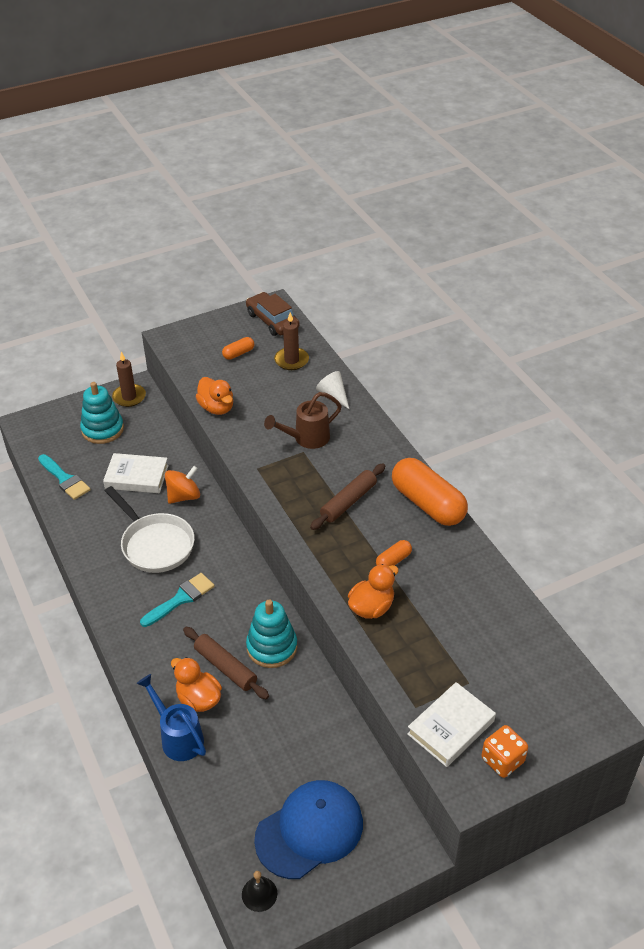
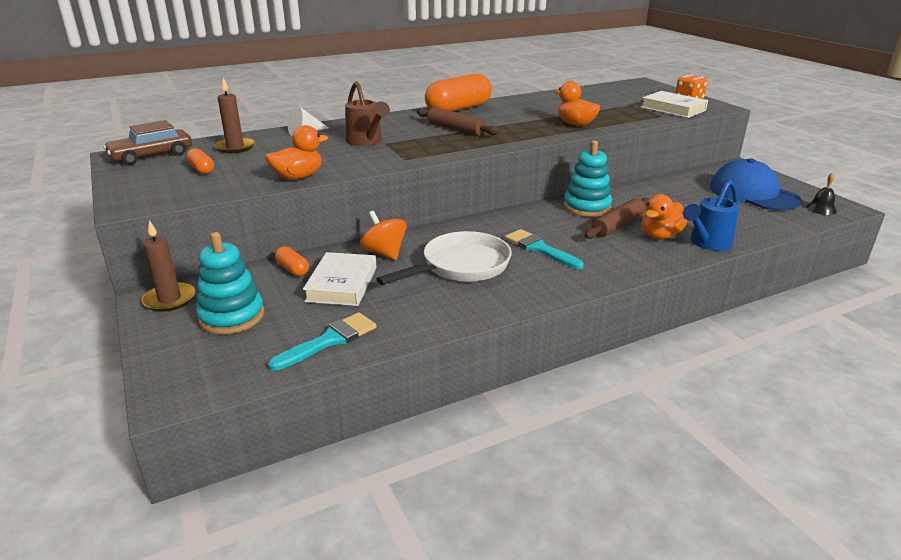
camera: 90 degrees left, 15 degrees down
orange capsule [376,540,412,567] -> orange capsule moved to [275,246,309,276]

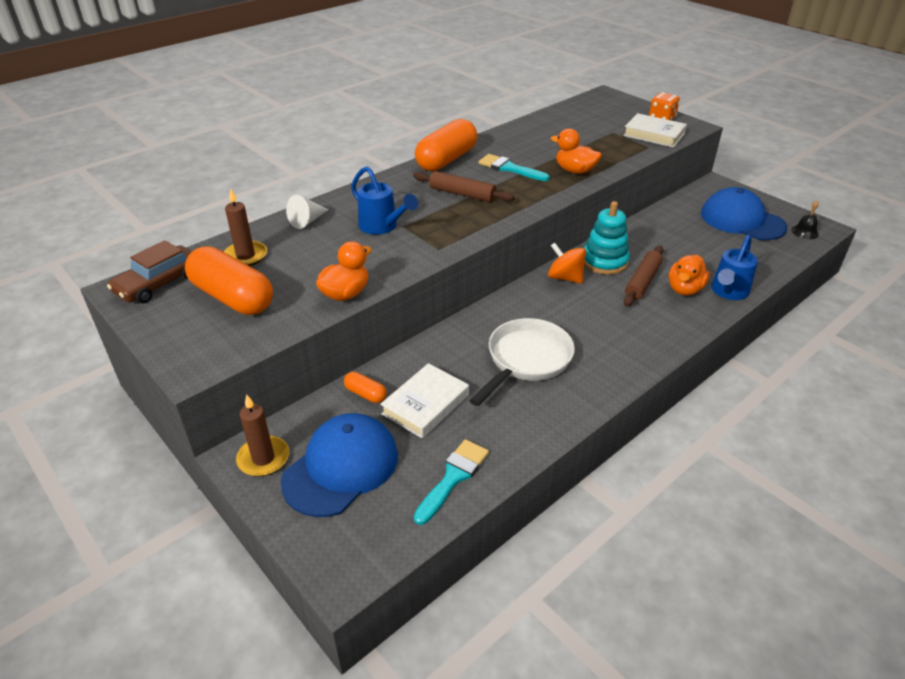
camera: 15 degrees left, 10 degrees up
orange capsule [186,148,214,174] -> orange capsule [185,246,273,315], size x2.23
turquoise stacking toy [196,232,264,334] -> blue cap [281,413,398,517]
white book [303,252,377,306] -> white book turned 45 degrees clockwise [380,363,469,439]
brown watering can [345,81,390,146] -> blue watering can [351,166,418,235]
orange spinning top [360,211,407,260] -> orange spinning top moved to [548,243,586,284]
turquoise brush [505,229,584,269] -> turquoise brush moved to [478,154,550,181]

